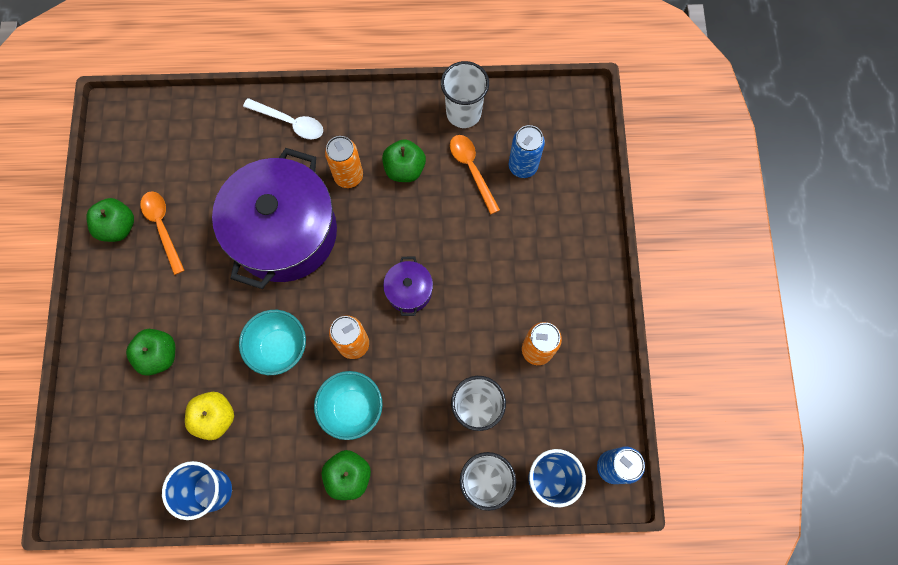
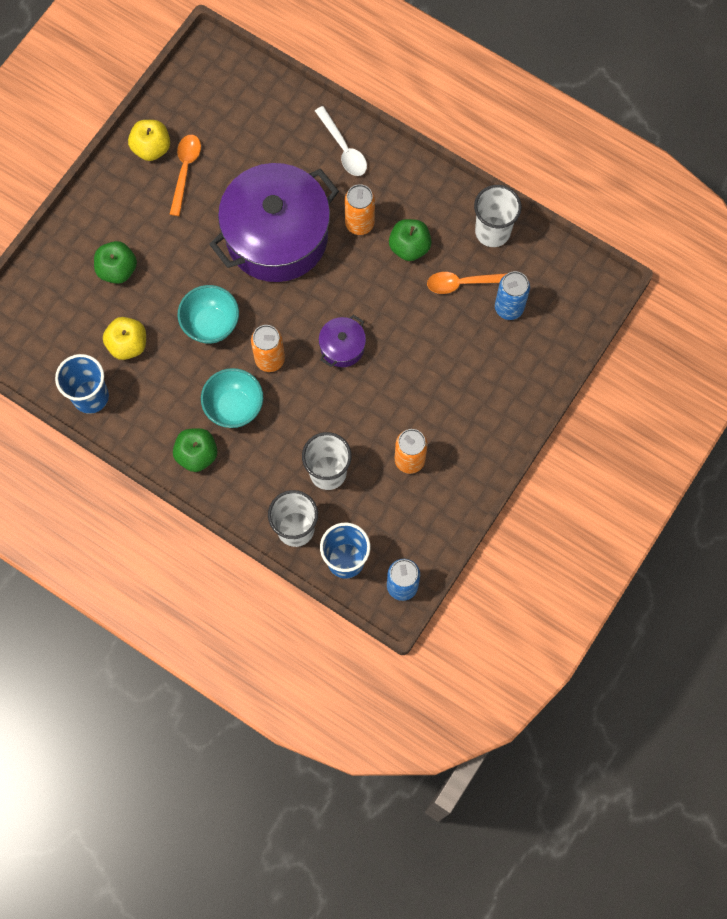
camera: 35 degrees right, 0 degrees up
green apple [86,198,134,242] -> yellow apple [128,120,170,161]
orange spoon [450,135,500,215] -> orange spoon turned 105 degrees counterclockwise [427,272,508,294]

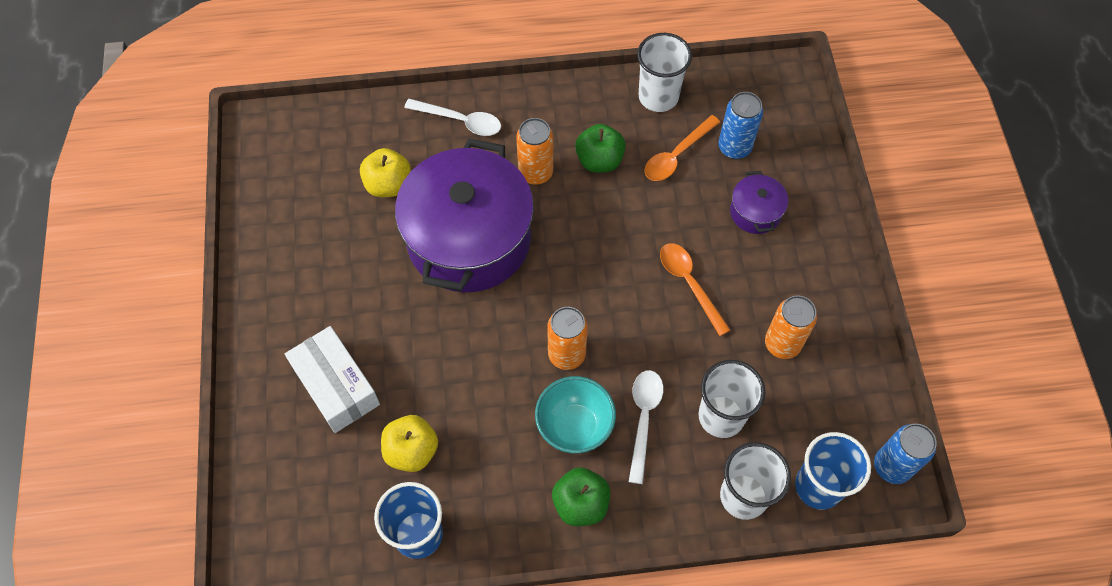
camera: 40 degrees left, 10 degrees down
green apple [94,241,137,284] -> white box [285,326,380,433]
yellow apple [128,120,170,161] -> yellow apple moved to [360,148,411,197]
orange spoon [170,135,201,216] -> orange spoon moved to [660,243,730,336]
turquoise bowl [178,285,239,343] -> none
purple pot [318,315,366,367] -> purple pot moved to [730,171,788,234]
none -> white spoon [629,370,663,484]

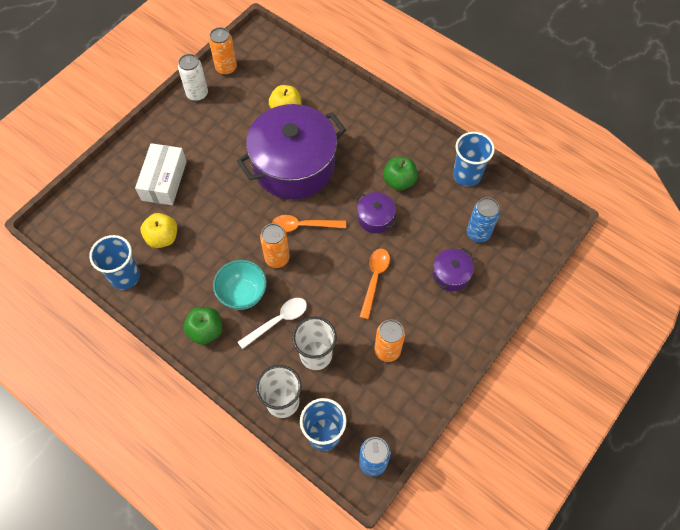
camera: 45 degrees right, 0 degrees up
white spoon [404,99,501,136] -> none
orange can [516,118,553,185] -> orange can moved to [209,27,237,75]
white cup [637,33,692,112] -> blue cup [453,132,495,186]
orange spoon [644,115,720,181] -> orange spoon moved to [272,215,346,232]
none -> white can [178,54,208,101]
none -> purple pot [355,192,398,233]

